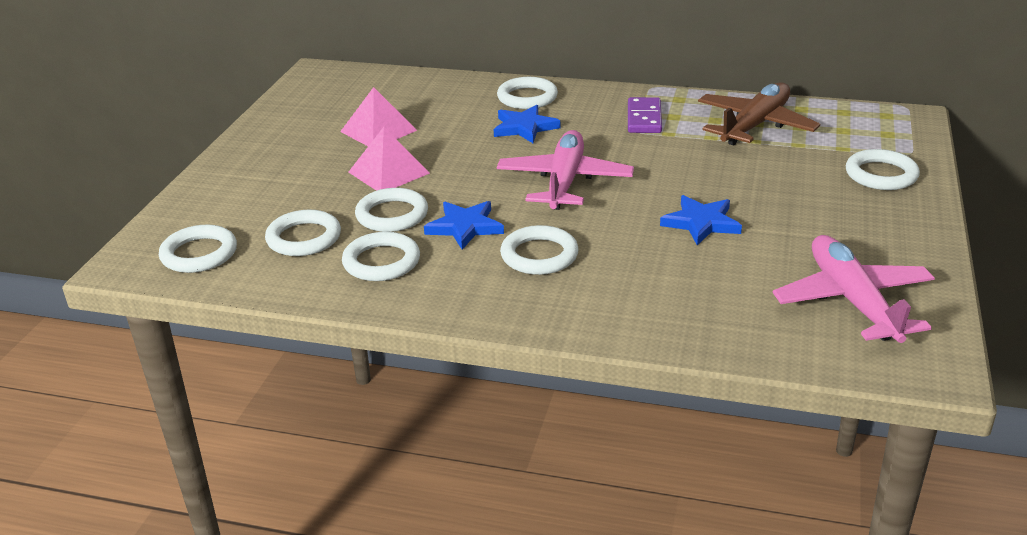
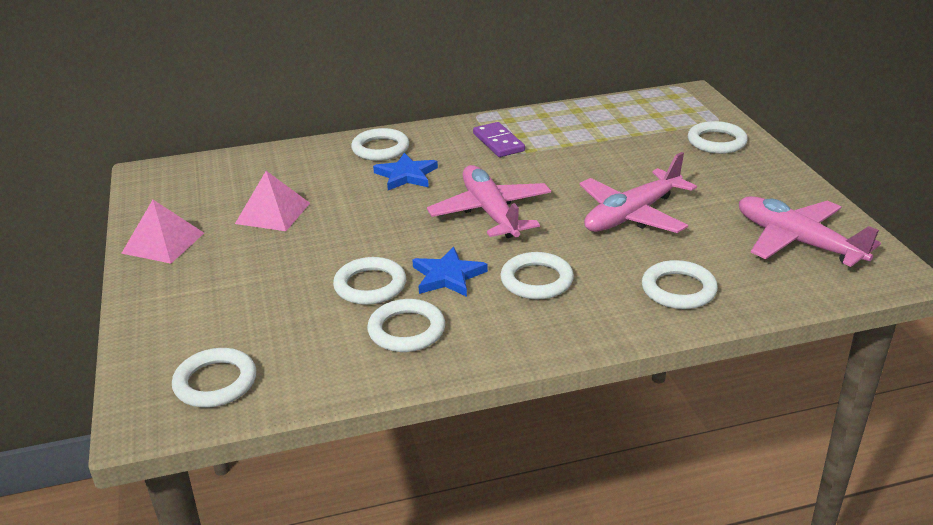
camera: 30 degrees left, 0 degrees up
white ring [265,210,341,256] -> white ring moved to [642,260,718,309]
pink pyramid [348,127,430,191] -> pink pyramid moved to [121,200,204,264]
blue star [660,195,742,245] -> pink plane [579,152,697,233]
brown plane [698,82,820,145] -> none

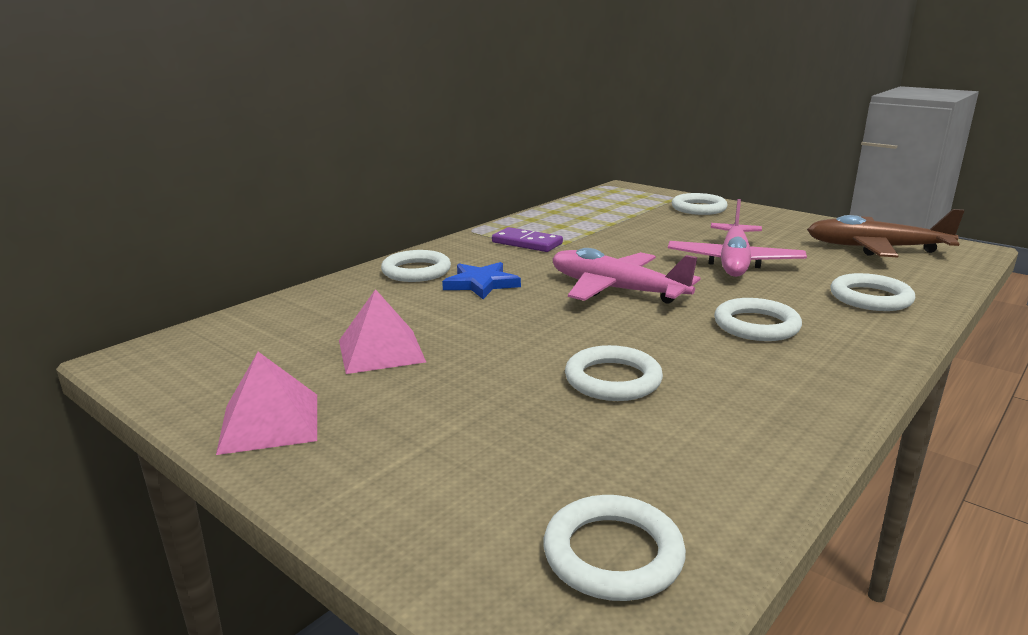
camera: 35 degrees left, 10 degrees down
white ring [367,299,445,352] -> none
blue star [412,247,488,297] -> none
pink plane [739,196,881,267] -> brown plane [807,209,965,257]

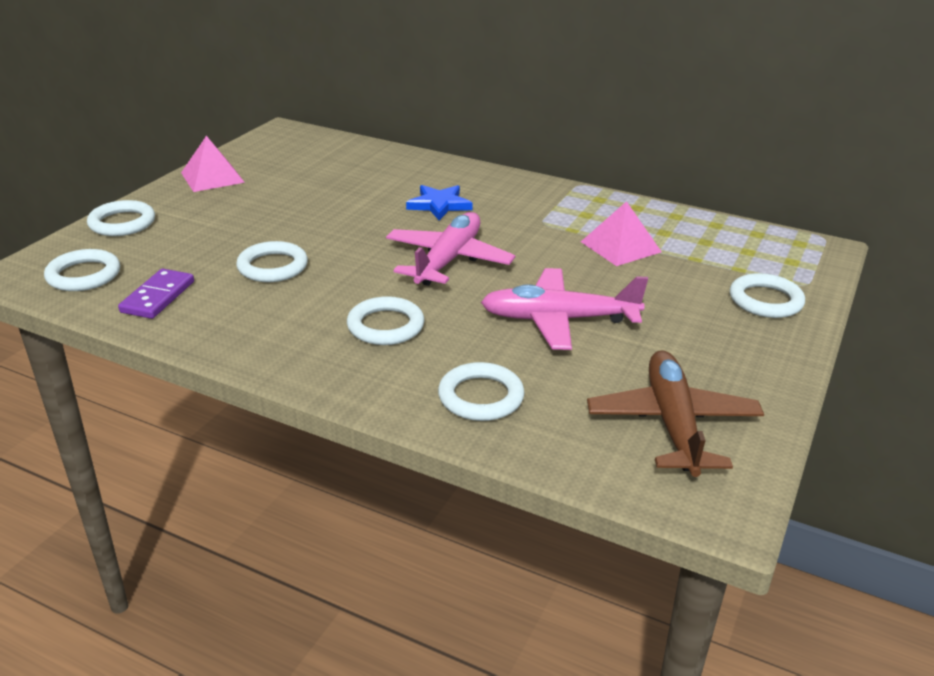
camera: 75 degrees right, 10 degrees up
pink pyramid [339,289,426,374] -> pink pyramid moved to [581,201,661,266]
white ring [381,250,451,282] -> white ring moved to [87,200,155,236]
purple domino [492,227,563,252] -> purple domino moved to [118,269,194,319]

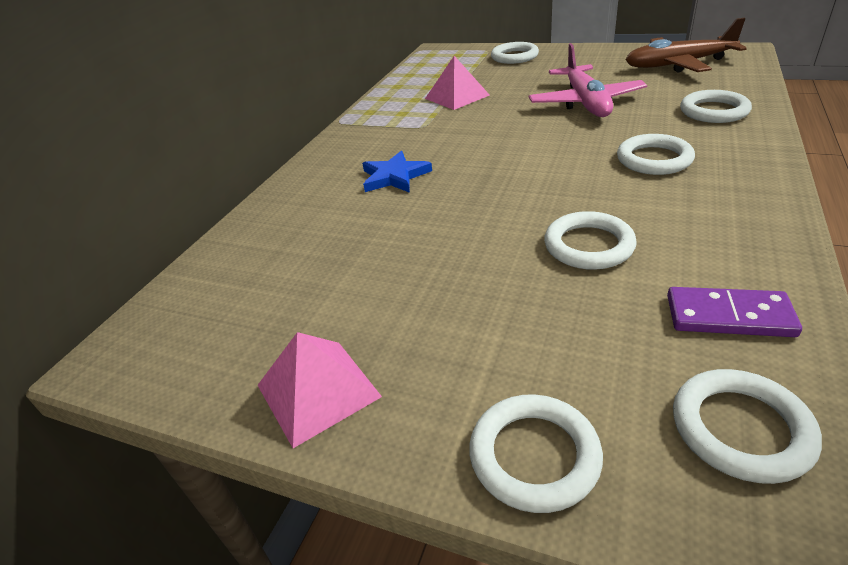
camera: 90 degrees left, 5 degrees up
pink plane [386,212,515,286] -> none

